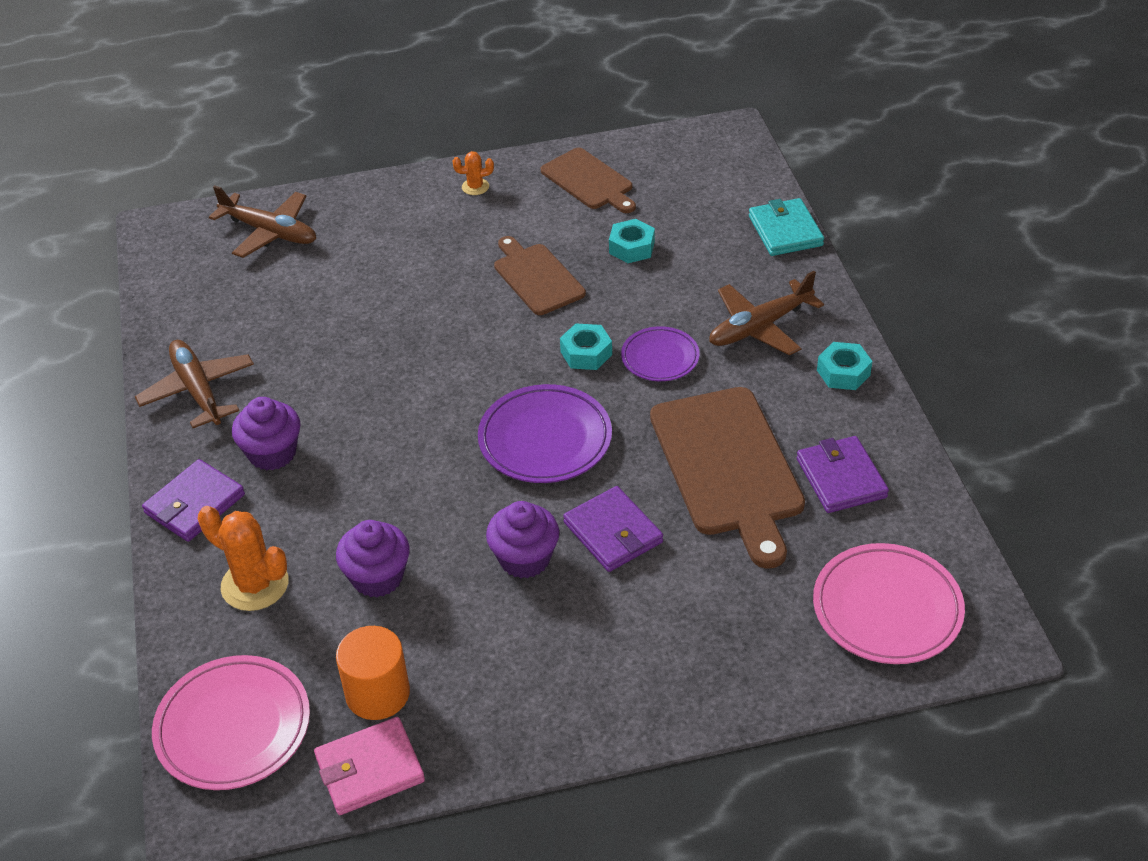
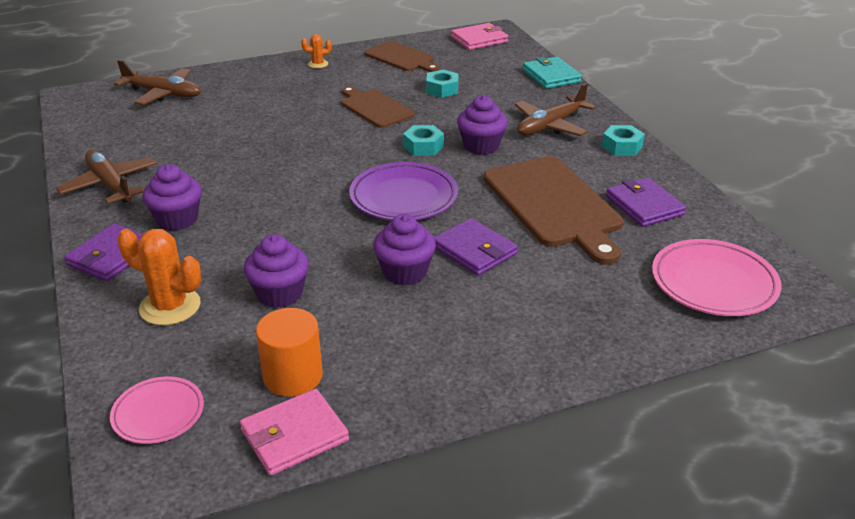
camera: 10 degrees left, 10 degrees down
pink plate [152,655,310,790] -> pink plate [110,377,204,444], size x0.61
purple plate [621,326,700,381] -> purple cupcake [457,95,508,155]
none -> pink wallet [451,23,508,50]

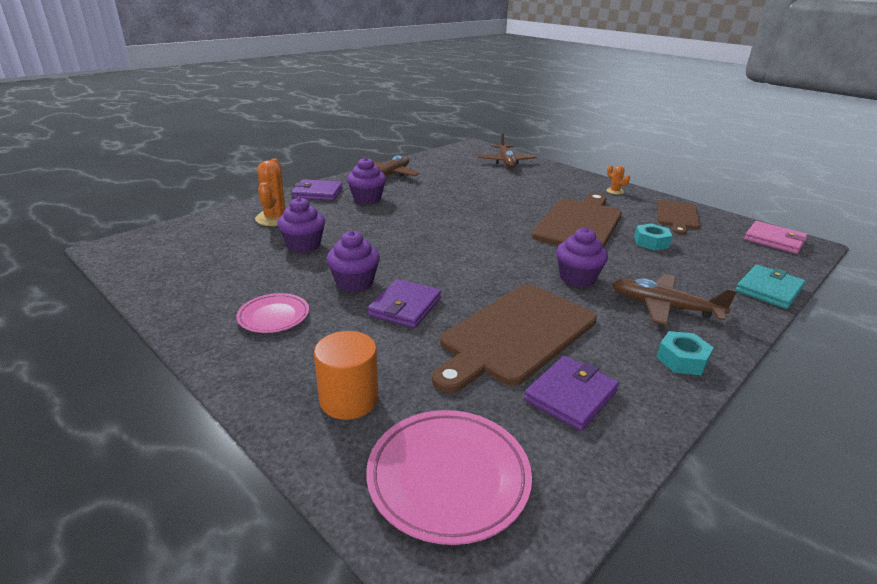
camera: 65 degrees right, 5 degrees down
pink plate [110,377,204,444] -> pink plate moved to [236,293,309,333]
pink wallet [240,389,349,476] -> none
orange cylinder [256,308,323,397] -> orange cylinder moved to [314,331,378,420]
brown cutting board [341,86,415,128] -> brown cutting board [532,193,622,247], size x1.69
purple plate [349,162,458,221] -> none
turquoise nut [403,125,444,156] -> none

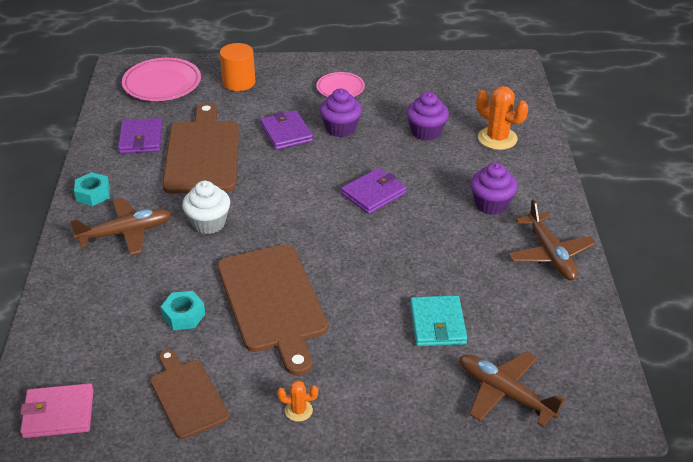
camera: 135 degrees right, 10 degrees up
purple wallet [291,179,343,201] -> purple wallet moved to [341,168,407,214]
purple cupcake [556,227,608,287] -> white cupcake [182,181,230,234]
turquoise wallet [736,265,806,309] -> turquoise wallet moved to [410,295,467,346]

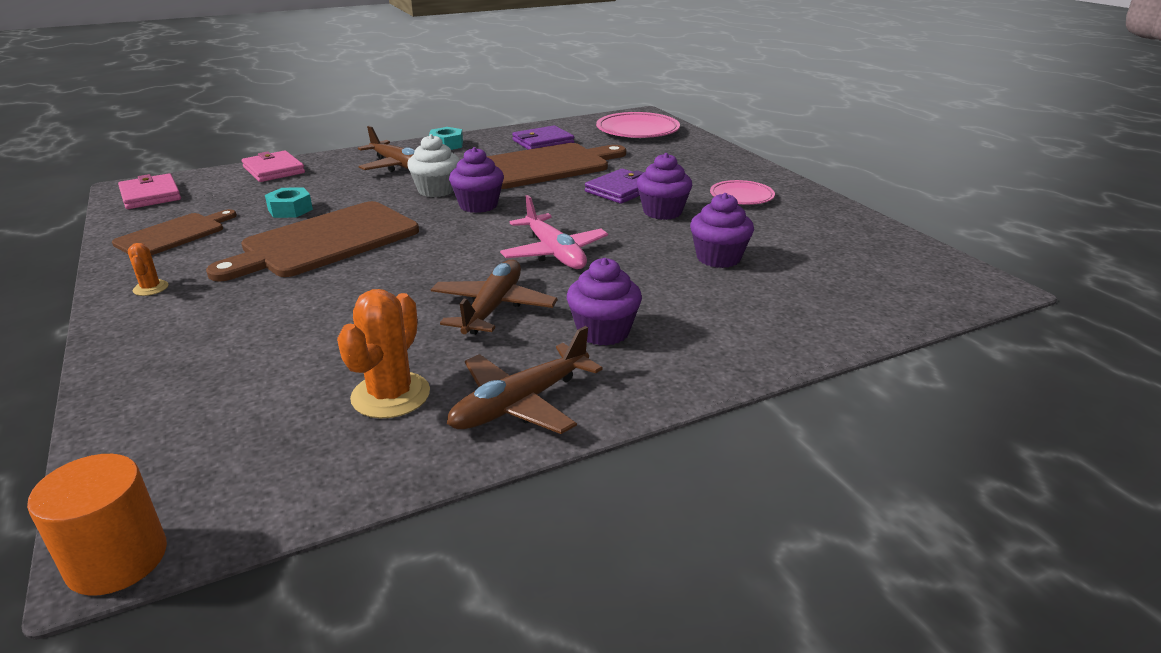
camera: 65 degrees right, 10 degrees down
orange cylinder [220,43,255,91] -> orange cylinder moved to [27,454,167,596]
purple wallet [341,168,407,214] -> pink plane [500,195,608,269]
turquoise wallet [410,295,467,346] -> none
brown plane [459,352,566,427] -> brown plane moved to [431,260,557,334]
orange cactus [476,86,528,150] -> orange cactus moved to [337,289,430,419]
none -> pink wallet [242,151,305,182]
none -> purple cupcake [449,147,504,213]

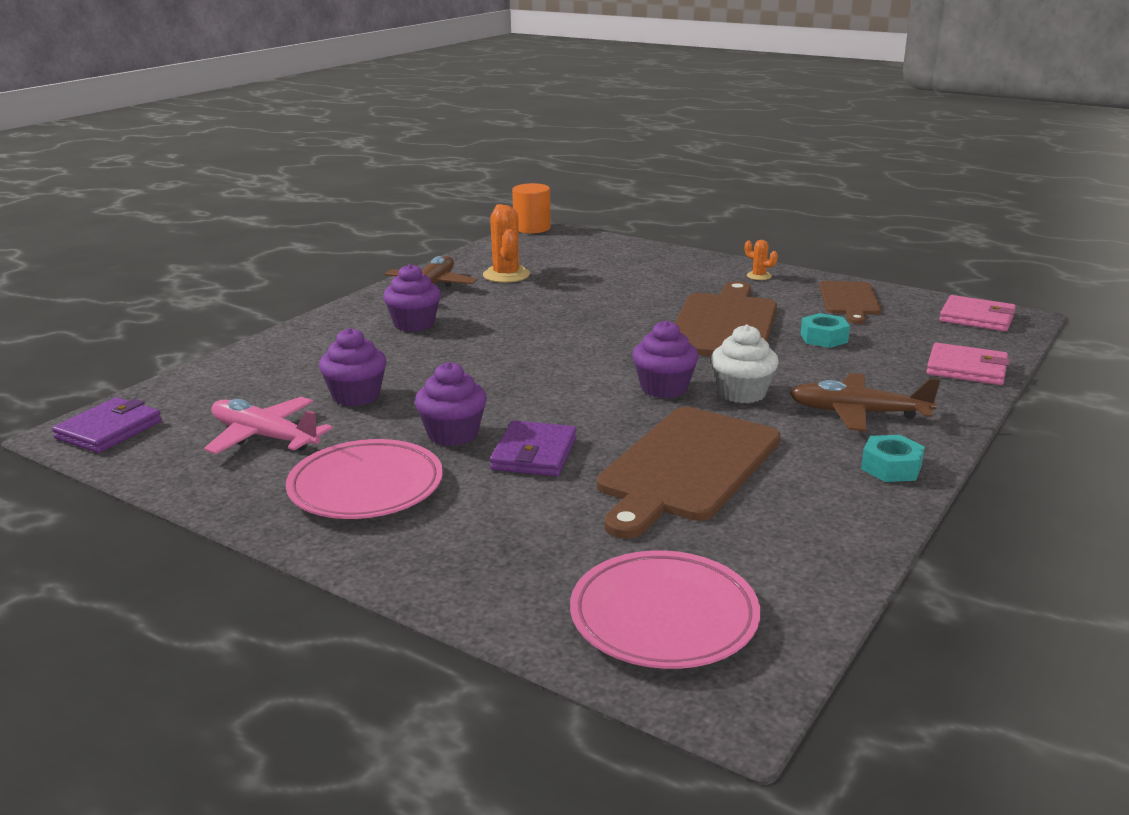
camera: 150 degrees right, 5 degrees down
brown plane [431,260,557,334] -> none
pink plane [500,195,608,269] -> pink plane moved to [204,397,333,454]
purple wallet [512,125,574,150] -> purple wallet moved to [52,397,162,453]
pink plate [710,180,775,205] -> pink plate [286,439,443,519], size x1.63

